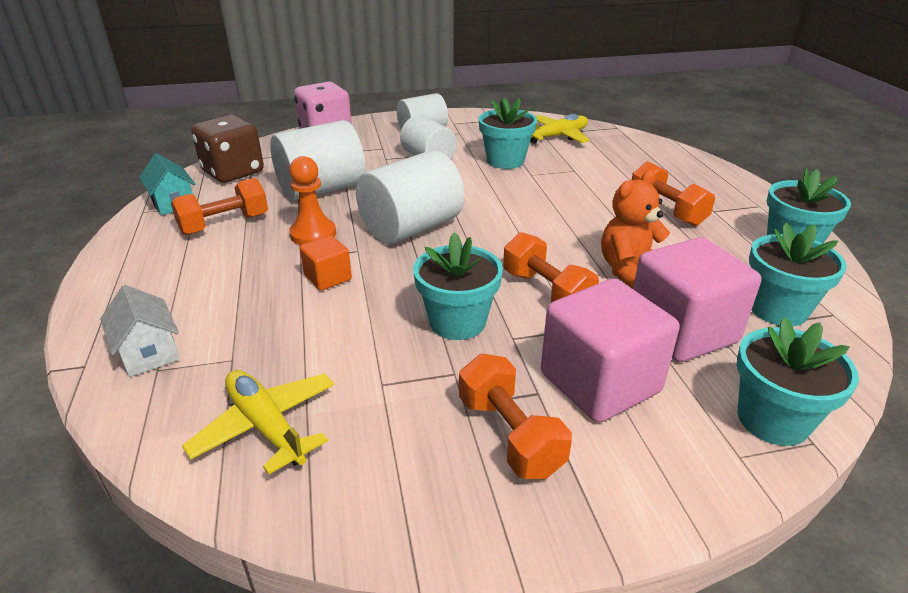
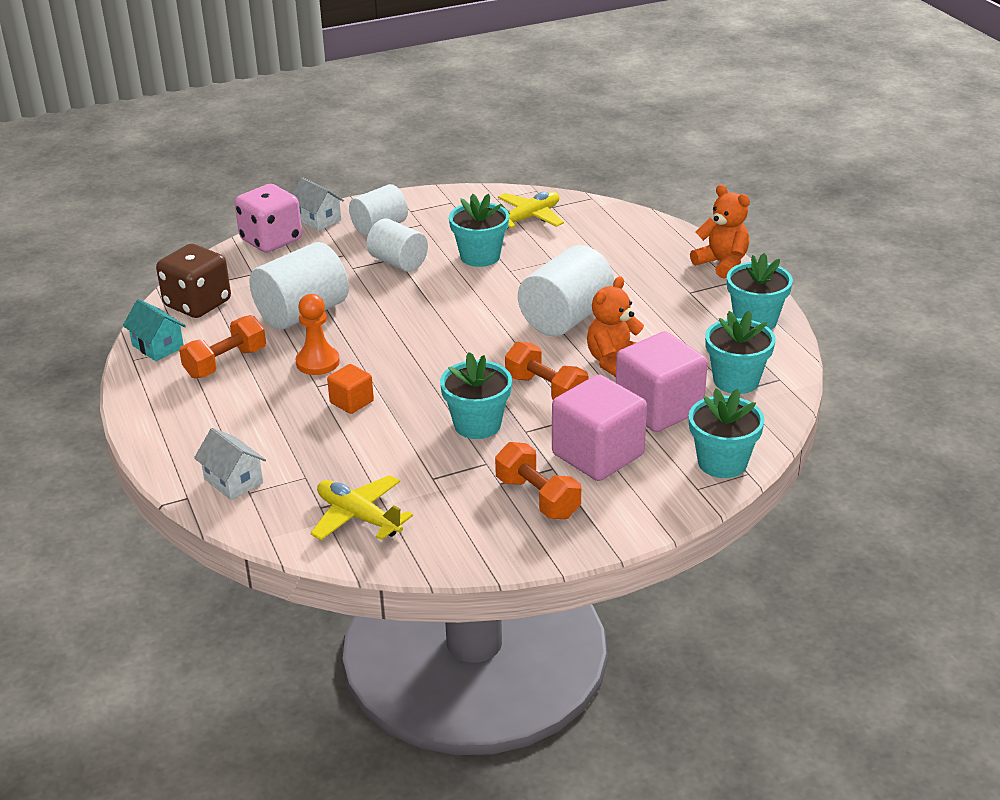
camera: 10 degrees left, 0 degrees up
white cylinder [356,150,465,244] -> white cylinder moved to [518,245,615,336]
orange dumbbell [632,161,715,226] -> none
none -> white house [292,177,344,231]
none -> orange teddy bear [690,185,750,279]

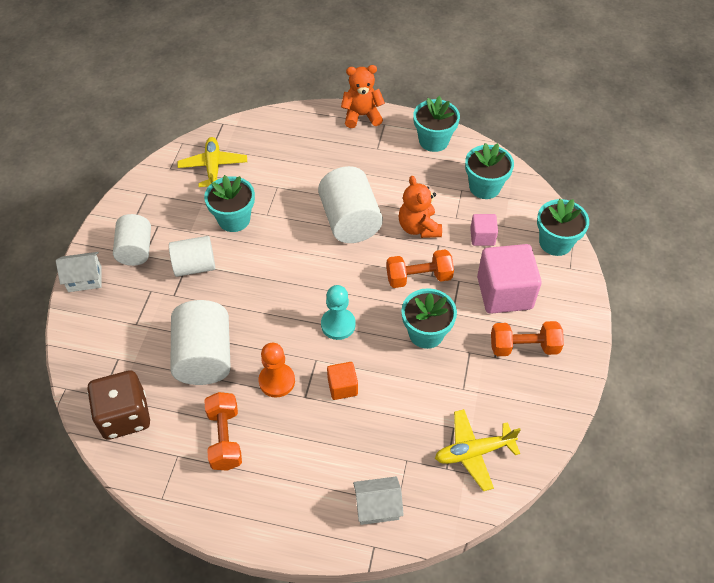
camera: 55 degrees left, 20 degrees up
turquoise house [123,299,186,361] -> none
pink dice [234,184,302,253] -> none
pink cube [616,331,708,432] -> pink cube [470,214,498,246], size x0.50
none -> turquoise pawn [321,285,356,340]

